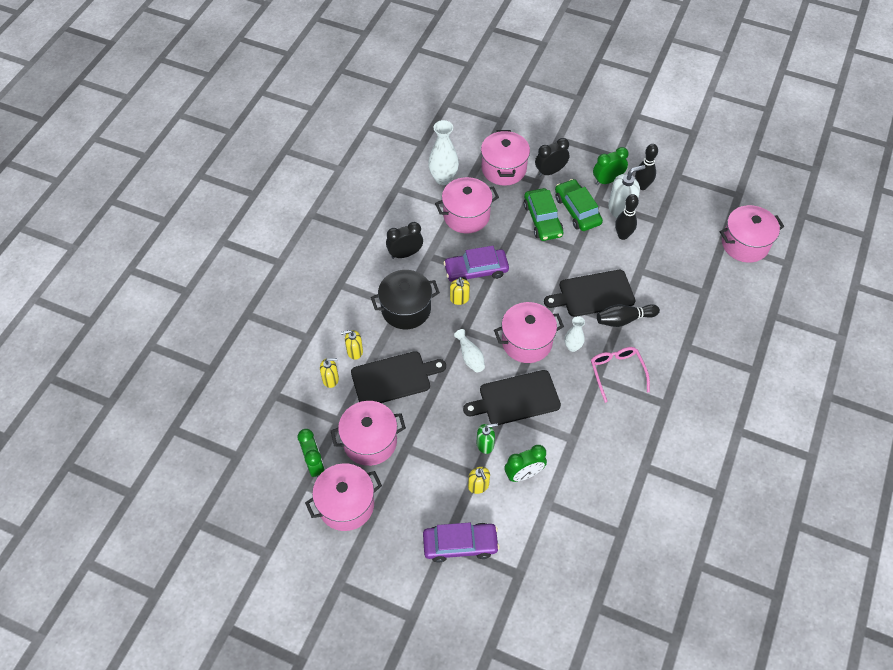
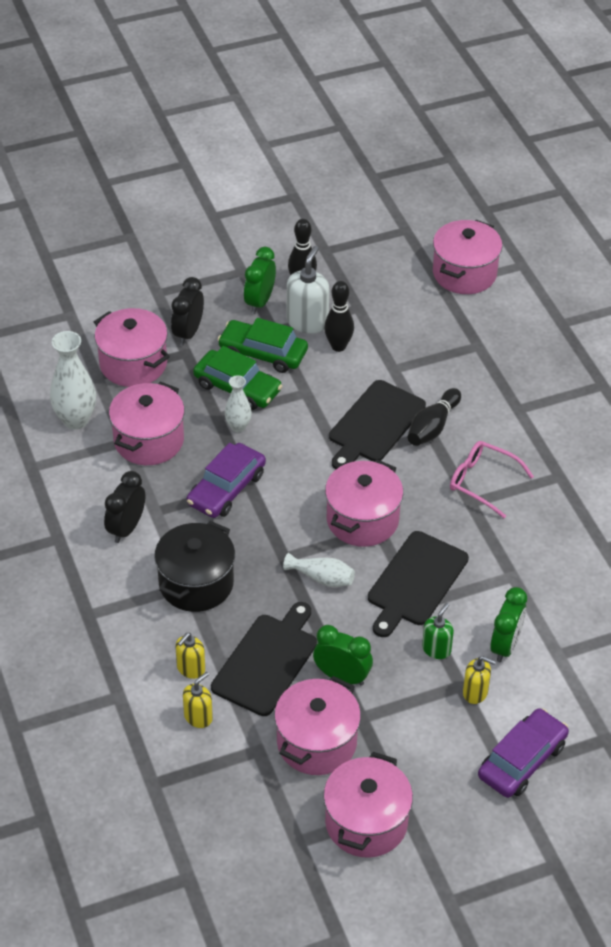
camera: 45 degrees left, 10 degrees down
green clock [298,429,325,478] -> green clock moved to [313,625,373,686]
yellow soap dispenser [450,277,470,305] -> none
white vase [564,316,585,352] -> white vase moved to [225,375,252,432]

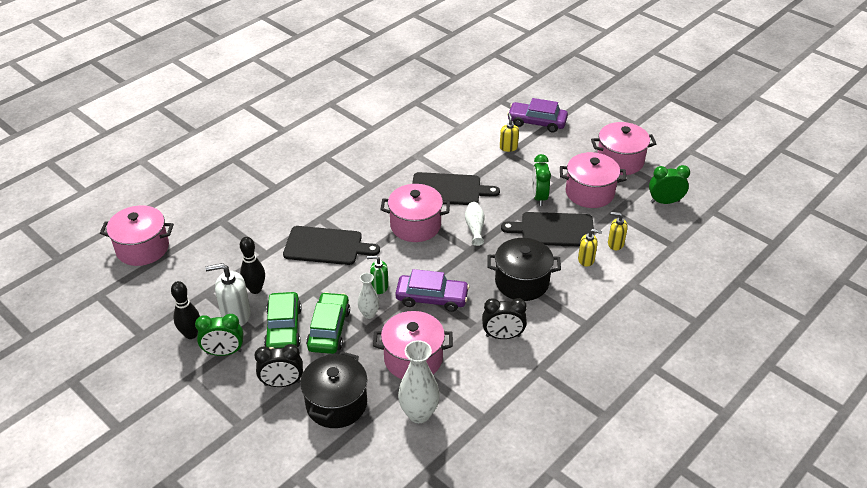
camera: 115 degrees left, 5 degrees down
pink pot [94,308,170,387] -> black pot [300,351,367,428]
black bowling pin [408,388,461,446] -> none
green soap dispenser [422,603,454,659] -> green soap dispenser moved to [367,256,389,294]
pink glasses [450,441,534,518] -> none
green clock [490,587,527,662] -> green clock moved to [649,165,690,204]

